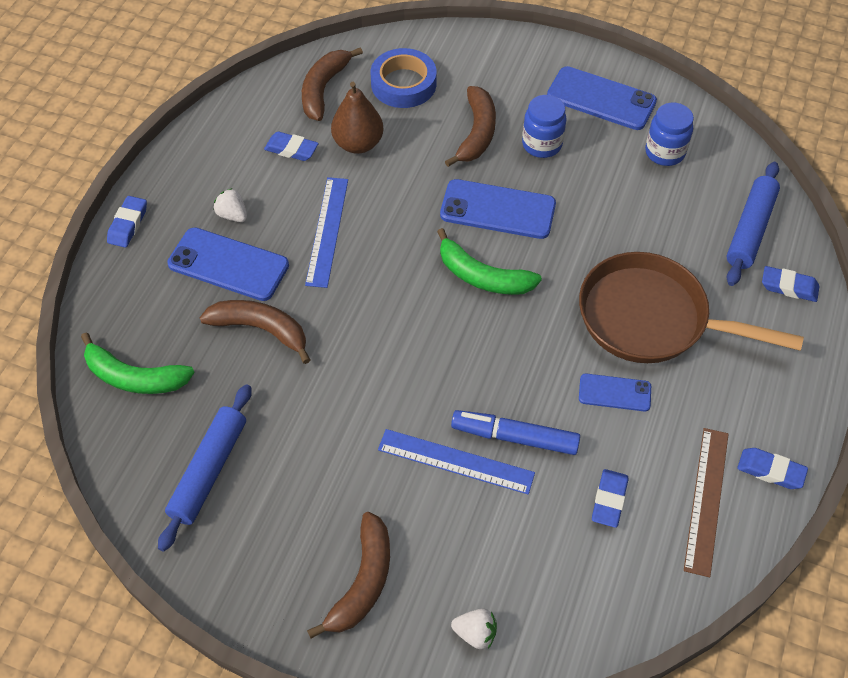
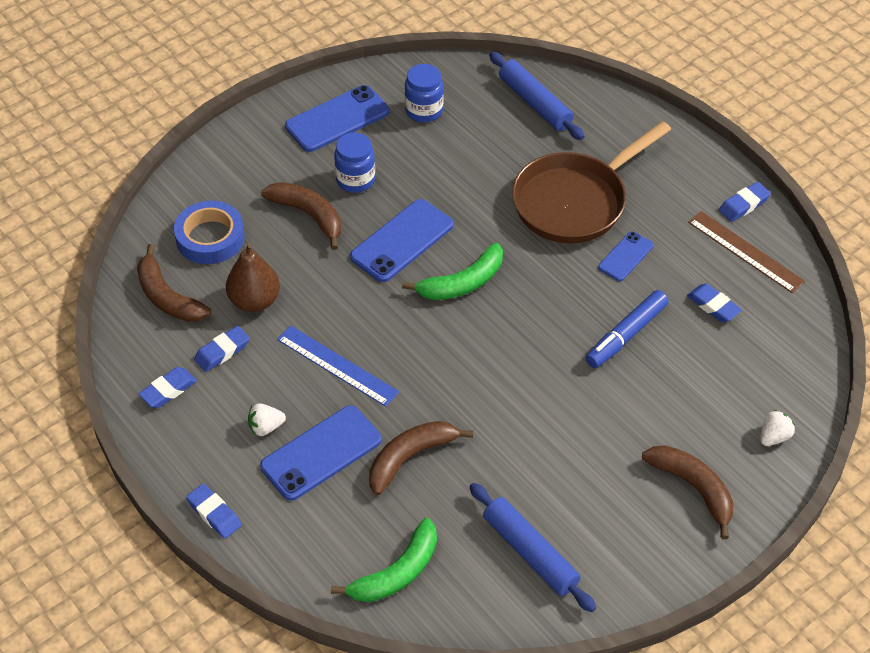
camera: 60 degrees left, 5 degrees down
blue ruler [378,429,535,494] -> none
blue eraser [762,266,819,302] -> blue eraser moved to [138,367,197,408]

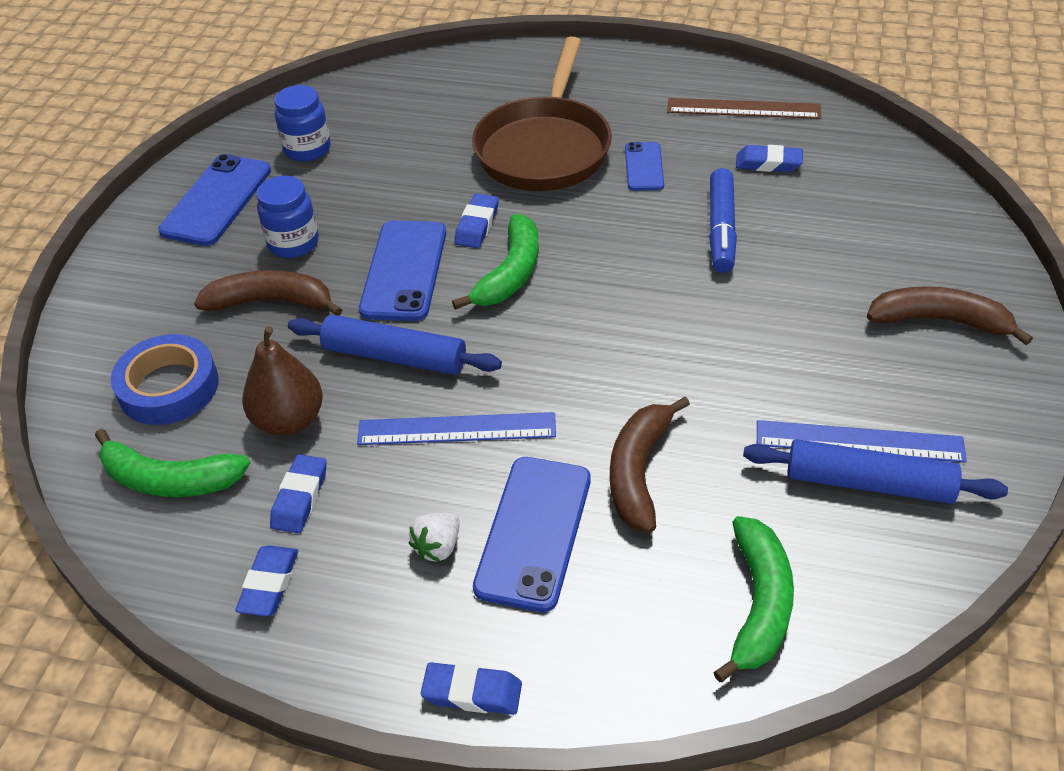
camera: 35 degrees left, 5 degrees down
brown banana [137,244,211,322] -> green banana [95,429,250,497]
blue rolling pin [489,52,584,140] -> blue rolling pin moved to [288,315,502,375]
blue eraser [719,182,771,222] -> blue eraser moved to [454,193,499,248]
white strawberry [761,410,795,446] -> none
none -> blue ruler [757,420,967,463]

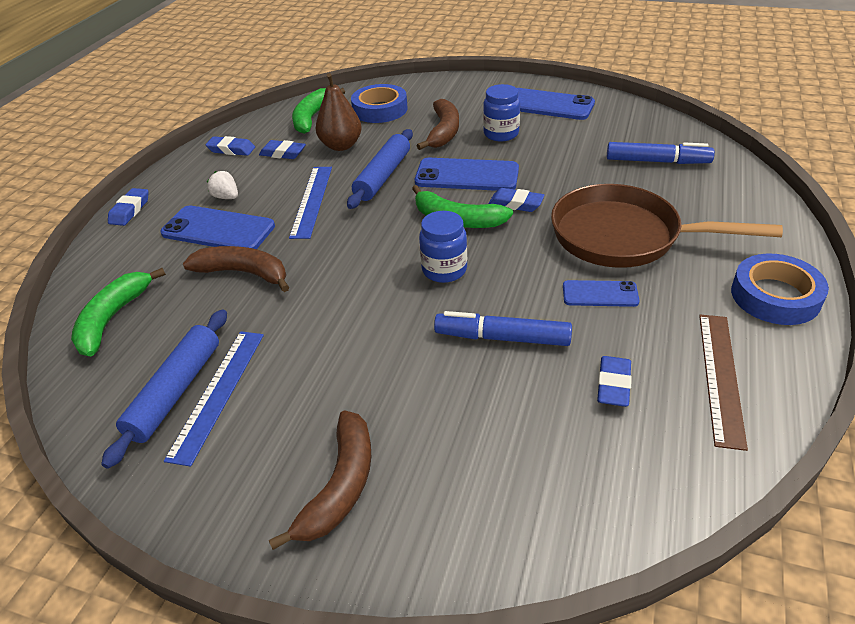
camera: 95 degrees right, 5 degrees down
blue jar [274,85,331,162] -> blue jar moved to [419,211,467,283]
green banana [713,516,794,682] -> green banana turned 90 degrees clockwise [71,268,166,356]
none -> blue marker [607,142,715,164]
none -> blue tape [731,253,829,325]

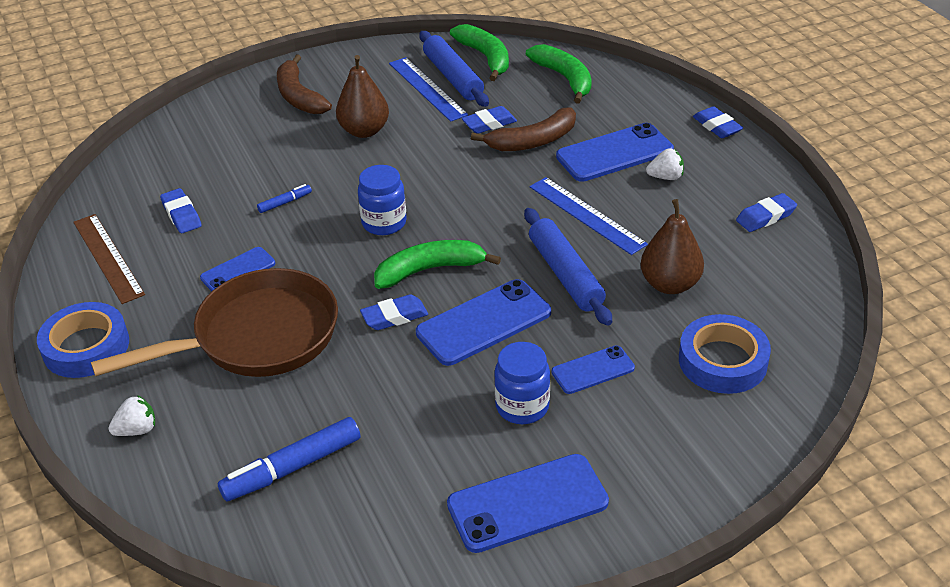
camera: 135 degrees right, 0 degrees up
blue eraser [259,140,306,159] -> blue eraser moved to [462,106,517,134]
green banana [292,88,345,134] -> green banana moved to [450,24,509,81]
brown banana [417,99,459,150] -> blue phone [552,345,635,394]
blue marker [434,311,572,346] -> blue marker [257,184,312,213], size x0.49
none -> white strawberry [109,395,155,436]
none -> brown pear [336,55,389,138]

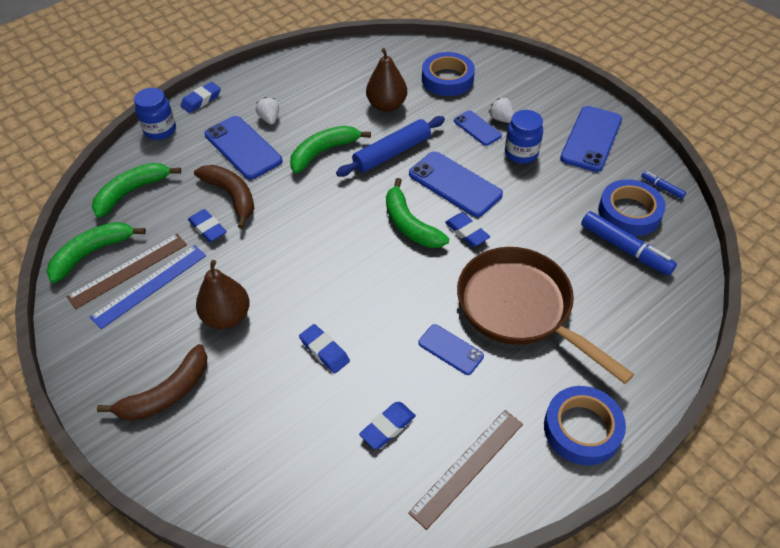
camera: 105 degrees left, 10 degrees up
white strawberry [109,395,155,436] -> white strawberry moved to [489,97,514,123]
blue marker [257,184,312,213] -> blue marker moved to [641,171,686,199]
blue jar [358,165,407,235] -> blue jar moved to [134,88,176,140]
blue rolling pin [419,31,489,107] -> brown ruler [66,234,187,309]
blue phone [447,454,609,553] -> blue phone turned 60 degrees clockwise [560,106,622,172]
blue ruler [530,177,648,255] -> green banana [290,126,371,173]
blue eraser [736,193,797,232] -> blue eraser moved to [299,324,350,373]
none -> blue tape [598,179,666,236]

